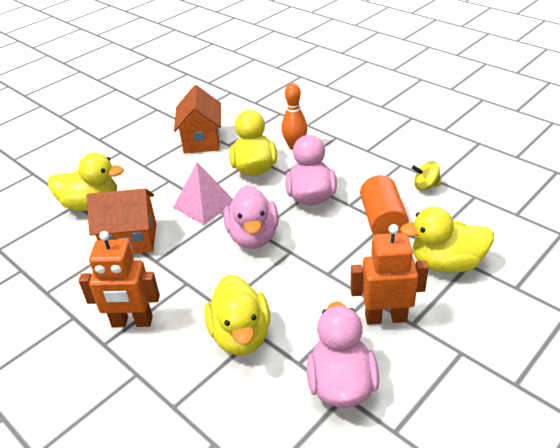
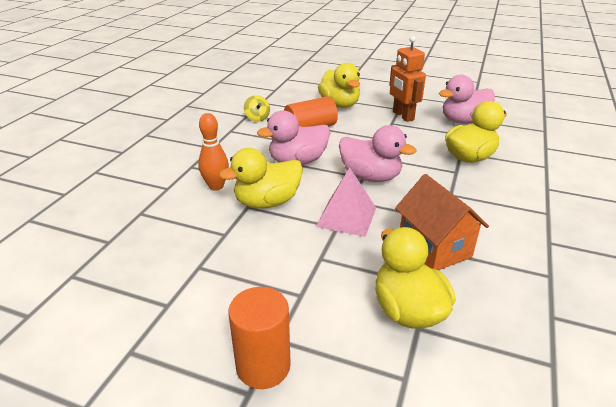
camera: 115 degrees left, 5 degrees down
orange robot [79,231,160,327] -> none
orange house [174,85,221,154] -> none
pink duck [224,185,279,249] -> pink duck turned 60 degrees clockwise [339,125,416,182]
none -> orange cylinder [228,287,291,389]

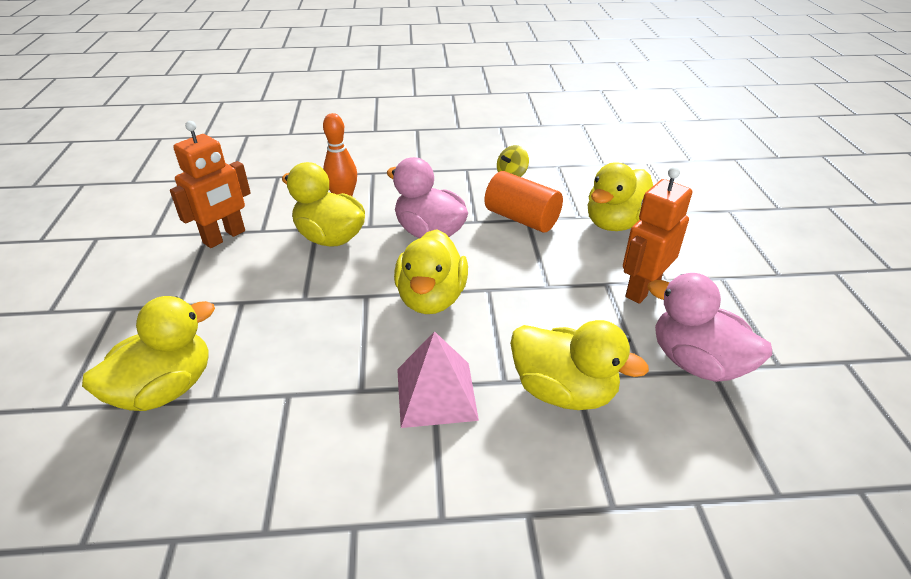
camera: 65 degrees right, 5 degrees up
orange cylinder [228,287,291,389] -> none
pink pyramid [316,167,376,237] -> pink pyramid moved to [397,331,479,428]
pink duck [339,125,416,182] -> yellow duck [394,229,468,314]
orange house [395,174,489,270] -> none
none -> orange robot [170,121,251,248]

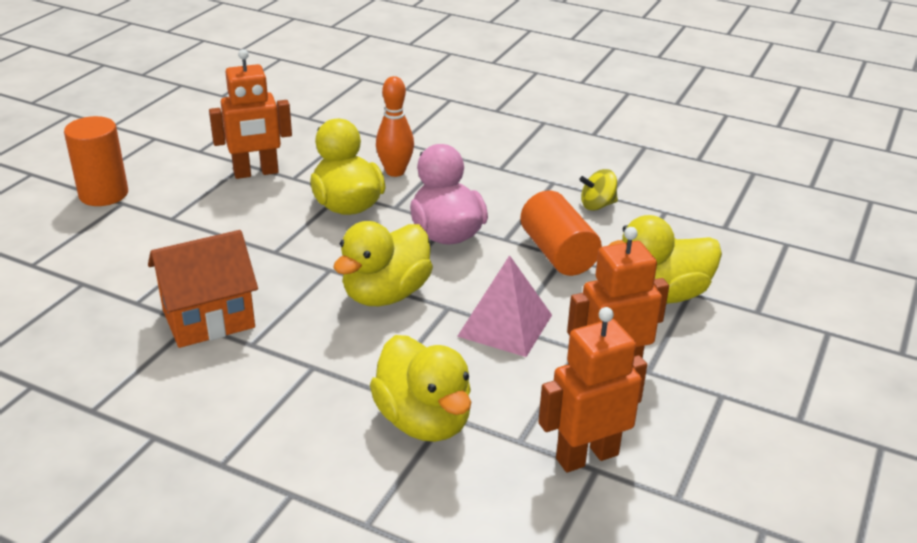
camera: 30 degrees right, 5 degrees down
yellow duck [82,296,215,411] -> none
pink pyramid [397,331,479,428] -> pink pyramid moved to [457,255,552,357]
pink duck [647,273,772,382] -> orange robot [539,307,647,472]
none -> orange cylinder [64,116,128,206]
none -> orange house [148,230,258,348]

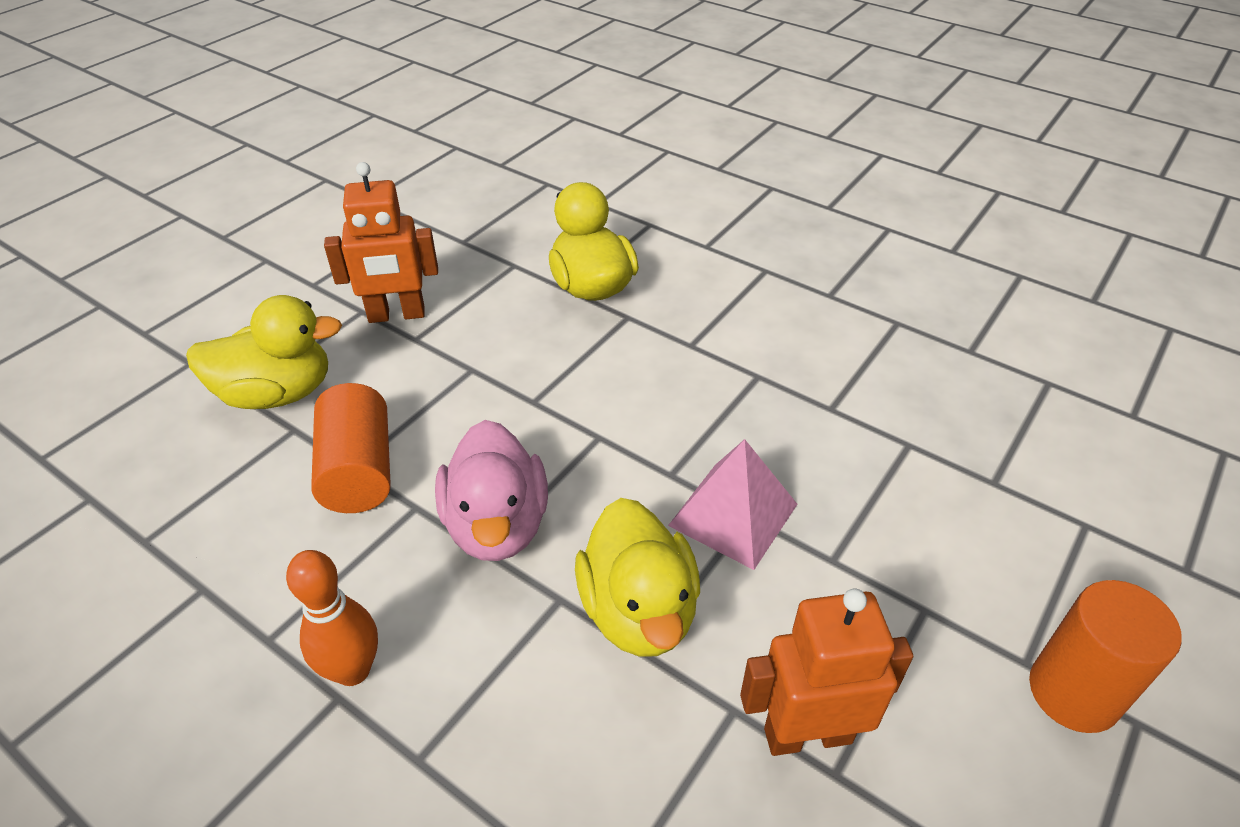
camera: 170 degrees left, 10 degrees up
orange house [148,230,258,348] -> none
yellow duck [333,221,433,306] -> none
orange bowling pin [376,76,414,177] -> orange bowling pin moved to [286,550,378,686]
pink pyramid [457,255,552,357] -> pink pyramid moved to [668,439,797,570]
orange robot [539,307,647,472] -> none
yellow spinning top [579,169,618,211] -> none

